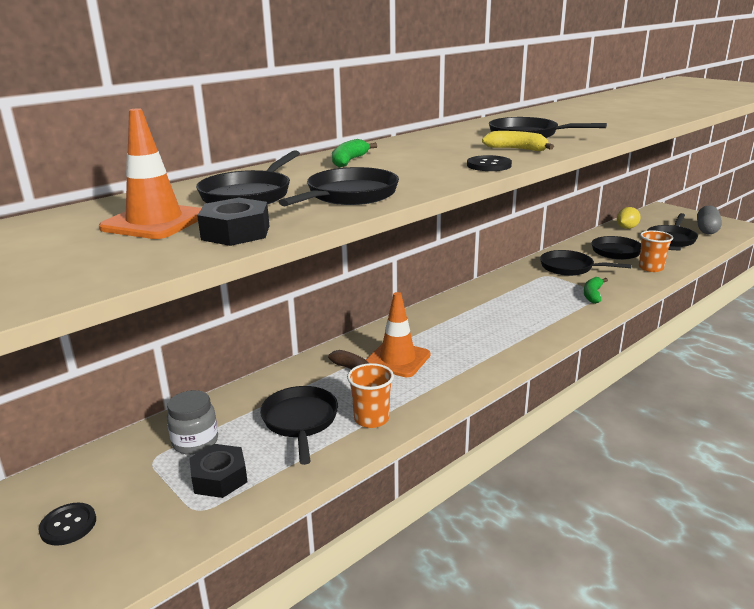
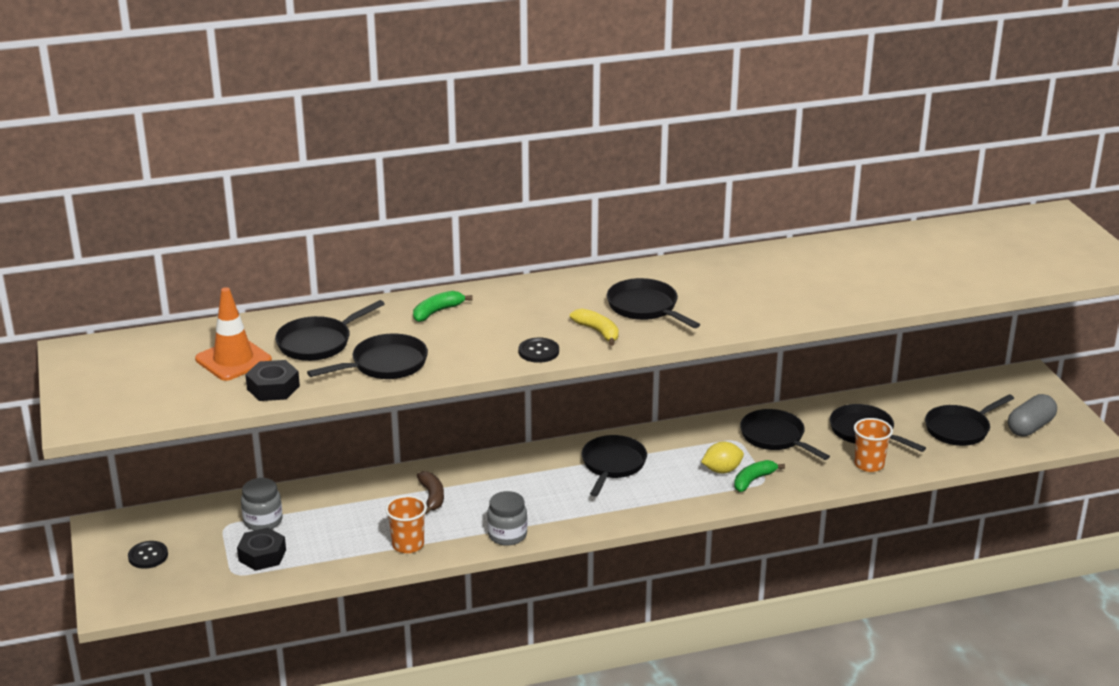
camera: 25 degrees right, 5 degrees up
black pan [260,386,338,465] -> black pan moved to [582,435,647,496]
orange traffic cone [366,292,431,377] -> none
yellow lemon [617,207,641,229] -> yellow lemon moved to [701,442,744,474]
none -> grey jar [487,491,528,546]

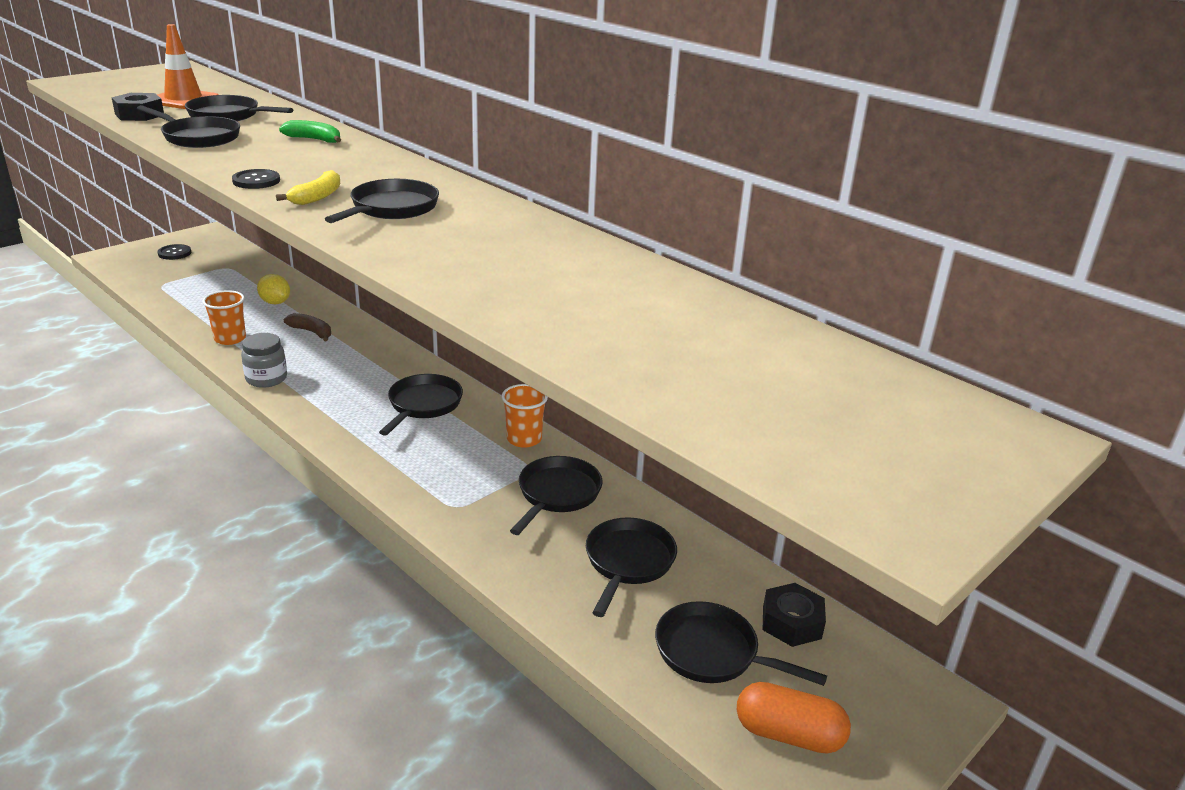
camera: 60 degrees right, 0 degrees up
black nut [237,528,286,571] -> black nut moved to [763,583,826,647]
grey jar [241,478,282,531] -> none
brown banana [417,471,444,514] -> brown banana turned 105 degrees counterclockwise [284,313,331,341]
black pan [582,435,647,496] -> black pan turned 60 degrees counterclockwise [379,374,463,436]
yellow lemon [701,442,744,474] -> yellow lemon moved to [257,274,290,304]
green banana [734,460,785,492] -> none
orange cup [854,418,893,472] -> orange cup moved to [502,384,548,448]
grey capsule [1008,394,1057,436] -> orange capsule [737,682,851,754]

